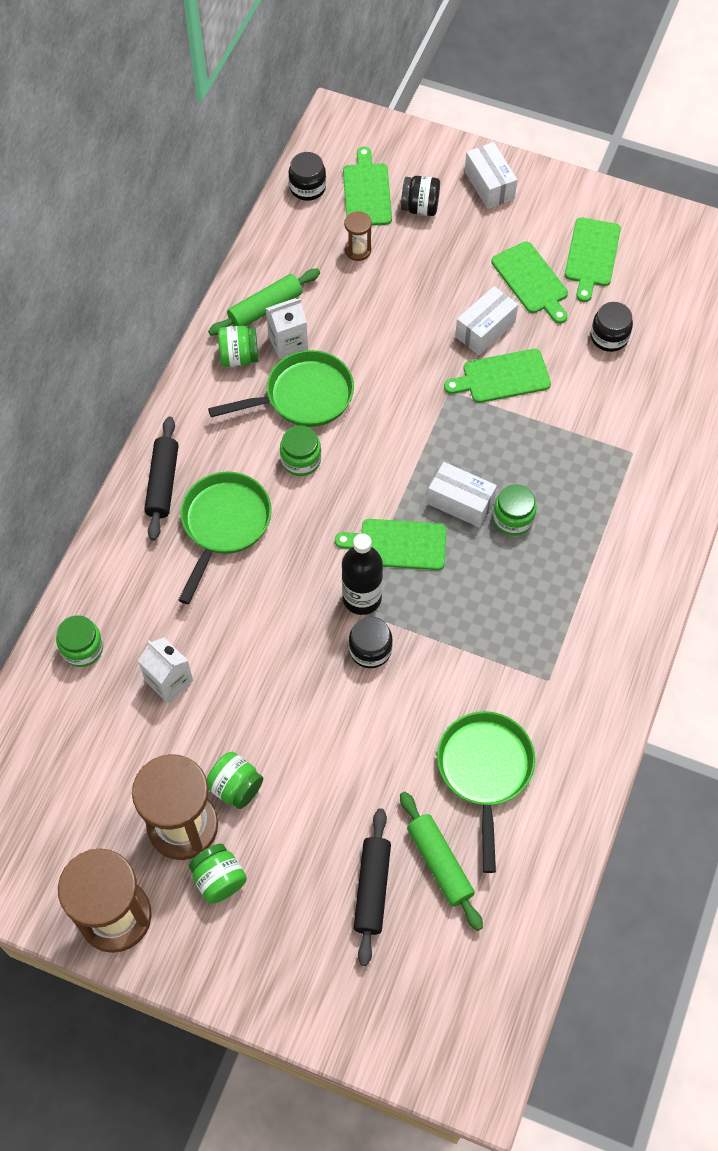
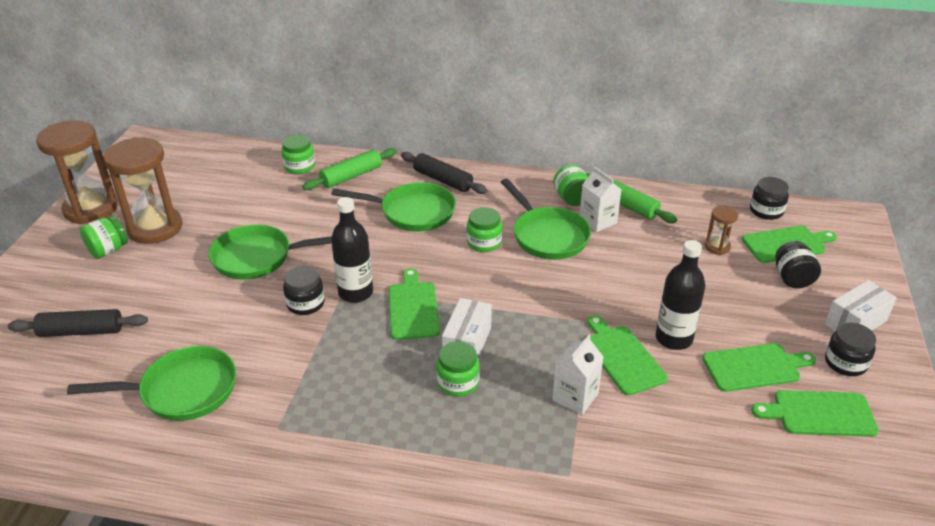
camera: 80 degrees right, 25 degrees down
white carton [138,638,193,703] -> white carton moved to [552,335,604,415]
black rolling pin [144,417,179,541] -> black rolling pin turned 45 degrees clockwise [401,152,487,194]
green jar [206,752,263,809] -> none
green rolling pin [400,792,483,931] -> green rolling pin moved to [302,148,397,190]
white box [455,286,518,355] -> black bottle [656,240,705,350]
green cutting board [491,241,568,324] -> green cutting board turned 150 degrees counterclockwise [702,343,816,392]
black jar [591,302,633,352] -> black jar moved to [825,322,876,376]
none -> green pan [209,224,332,280]

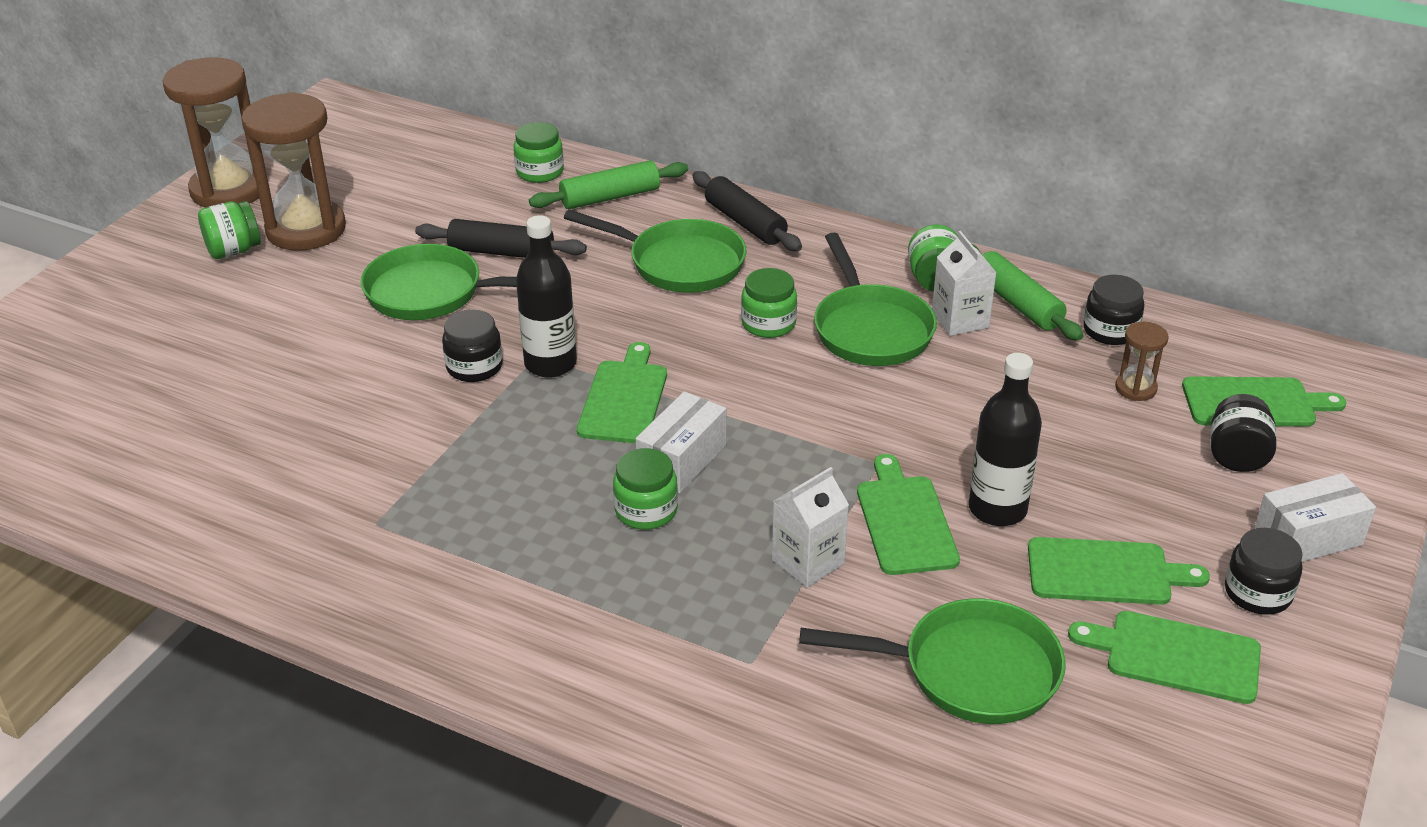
camera: 15 degrees right, 0 degrees up
black rolling pin [8,309,148,337] -> black rolling pin moved to [415,219,587,258]
green pan [67,346,236,421] -> green pan moved to [799,599,1066,724]
black jar [750,177,789,220] -> black jar moved to [1083,275,1144,345]

